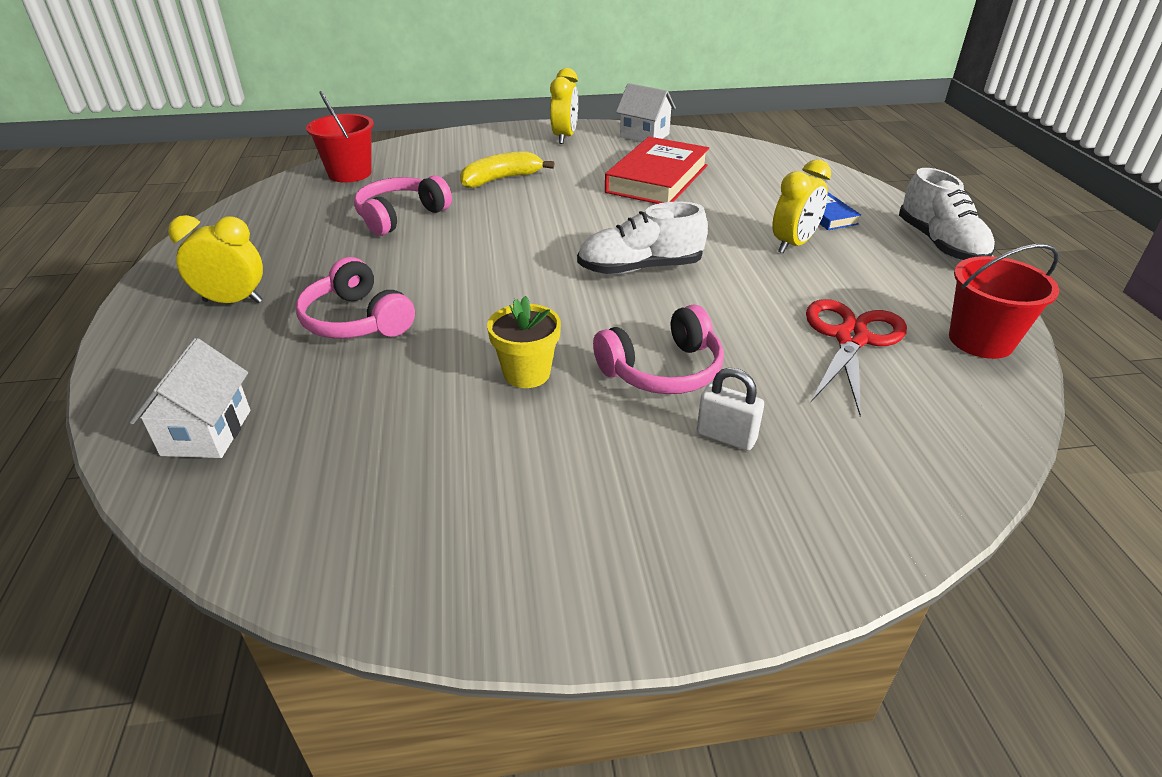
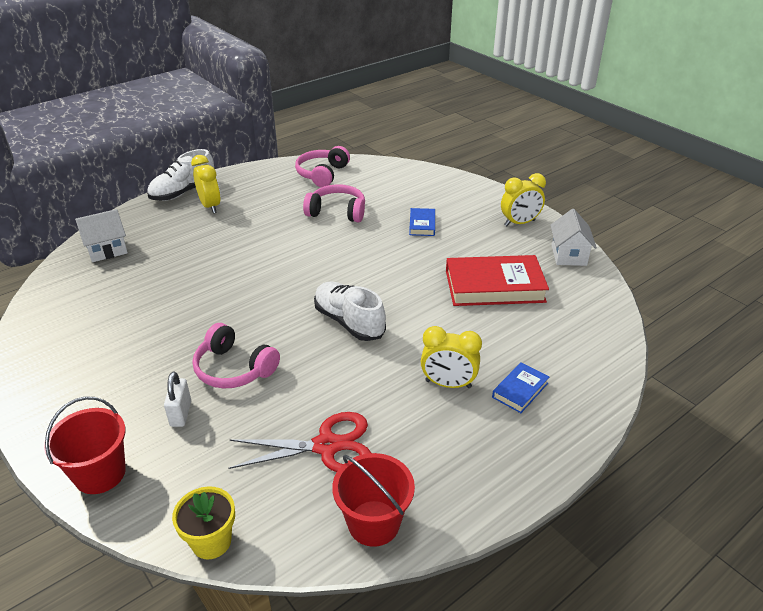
camera: 60 degrees right, 0 degrees up
pink headphones [296,257,415,339] -> pink headphones moved to [295,146,350,187]
red bucket [306,91,374,183] -> red bucket moved to [44,396,126,494]
yellow banana [460,151,554,188] -> blue book [409,208,435,236]
yellow flower pot [487,296,561,388] -> yellow flower pot moved to [172,486,235,559]
white shoe [899,168,995,261] -> white shoe moved to [147,149,214,201]

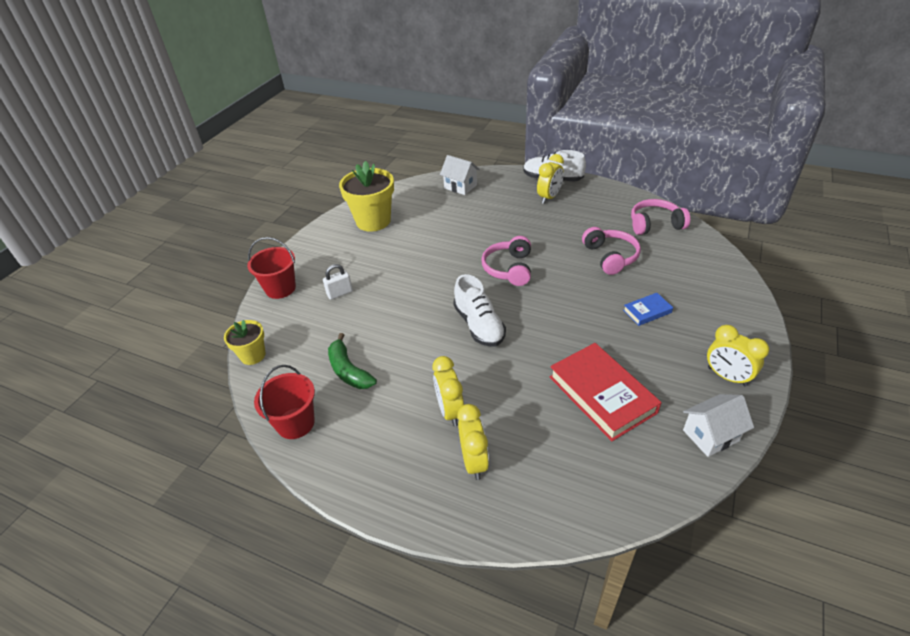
camera: 65 degrees right, 5 degrees up
pink headphones [193,323,280,389] -> pink headphones moved to [481,236,531,286]
red scissors [228,412,371,472] -> green banana [328,333,377,389]
white shoe [314,282,386,341] -> white shoe turned 135 degrees clockwise [453,274,506,347]
blue book [492,362,549,413] -> yellow clock [457,404,489,480]
none -> yellow flower pot [339,161,394,232]

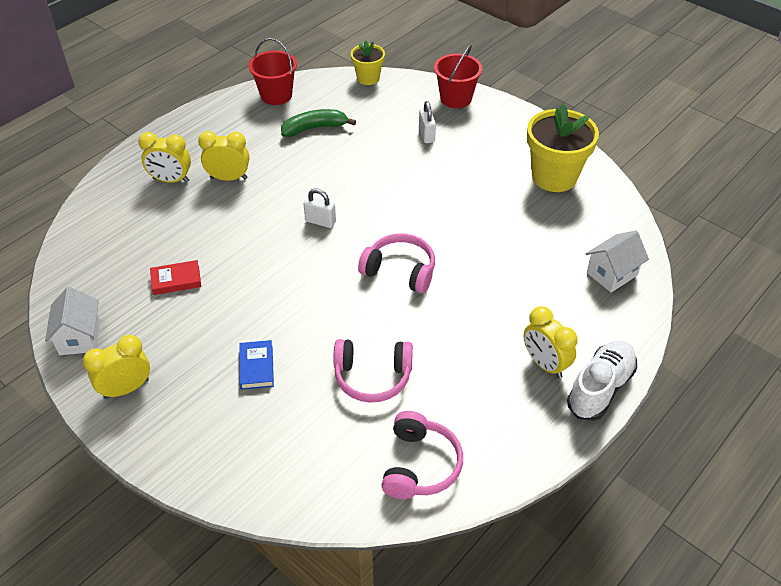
camera: 105 degrees right, 5 degrees up
white shoe [453,274,506,347] -> white padlock [304,188,336,228]
red book [549,343,662,441] -> red book [150,260,201,295], size x0.49

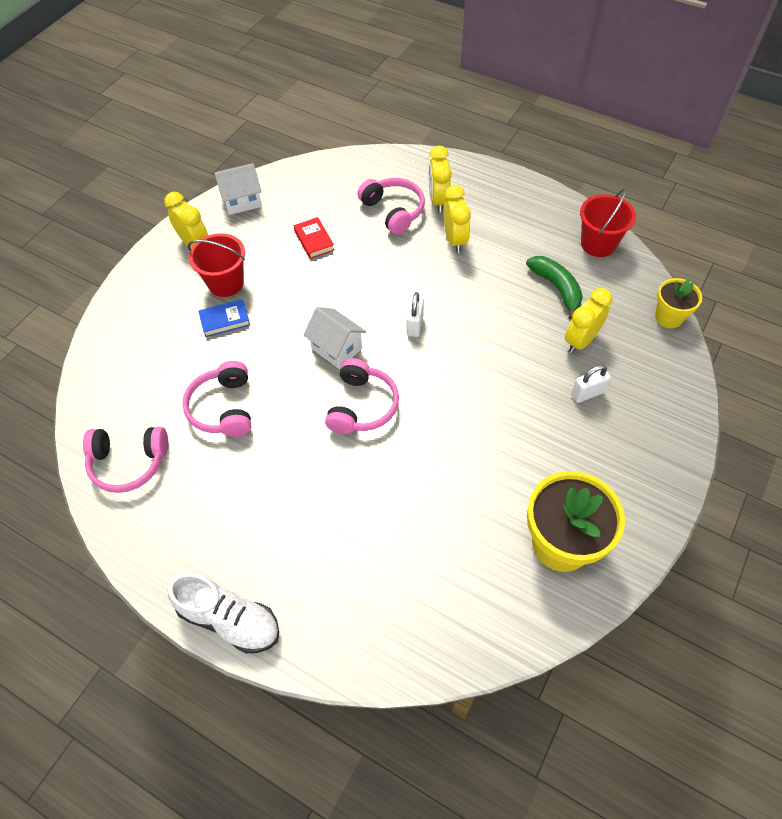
camera: 80 degrees right, 10 degrees up
red bucket [434,44,482,108] -> red bucket moved to [188,233,245,297]
yellow clock [524,306,578,378] -> yellow clock moved to [565,288,612,354]
white house [586,231,649,293] -> white house moved to [304,307,366,369]
none -> pink headphones [357,178,425,235]

